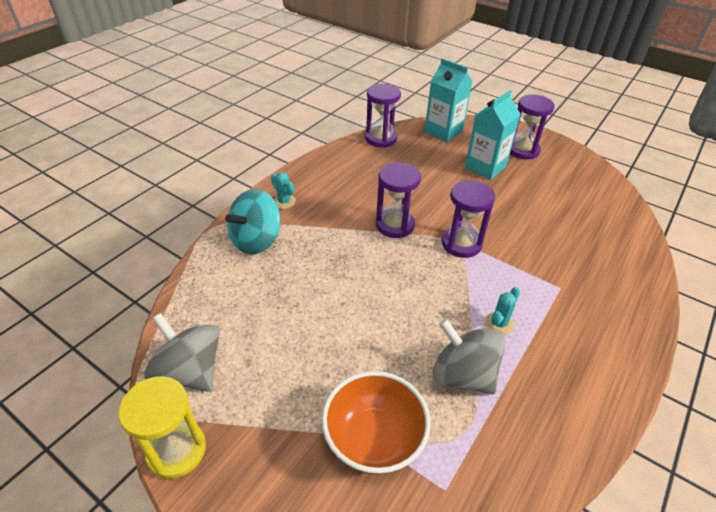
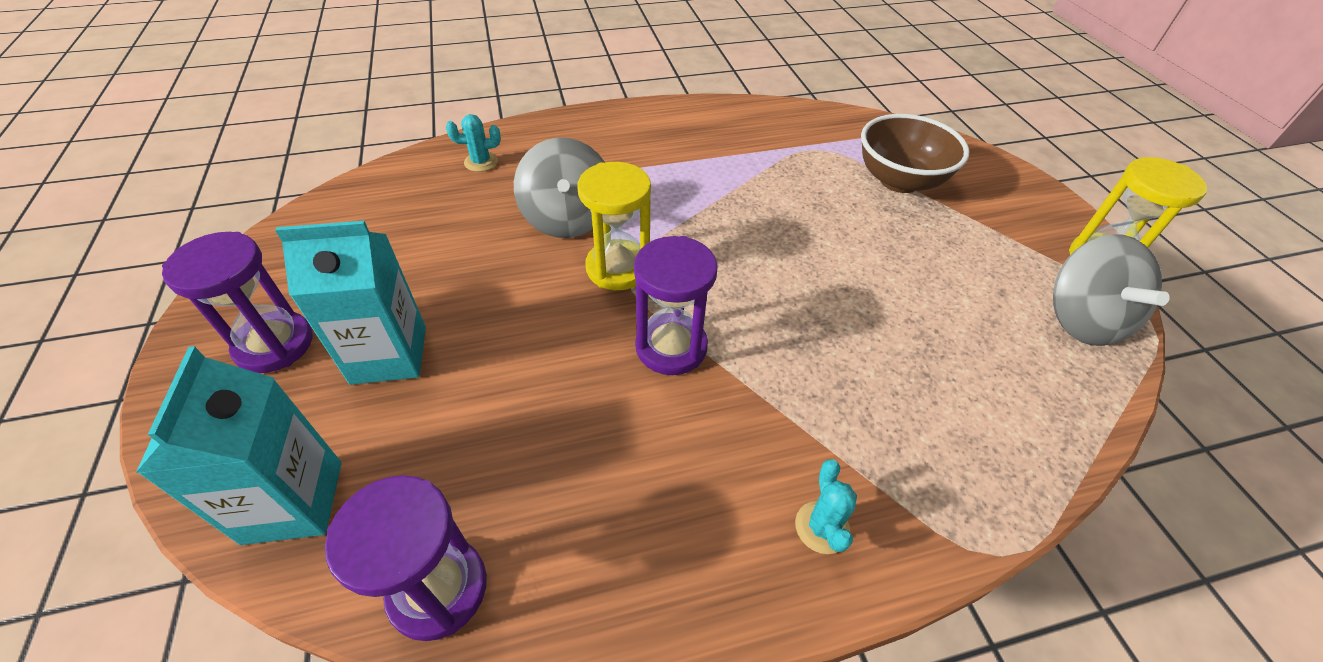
camera: 140 degrees left, 5 degrees up
turquoise spinning top [225,189,280,254] -> none
orange bowl [322,371,431,475] -> brown bowl [861,114,970,193]
grey spinning top [433,319,506,394] -> grey spinning top moved to [514,138,605,238]
purple hourglass [442,180,495,258] -> yellow hourglass [578,162,651,290]
turquoise cactus [485,287,520,335] -> turquoise cactus moved to [446,114,501,172]

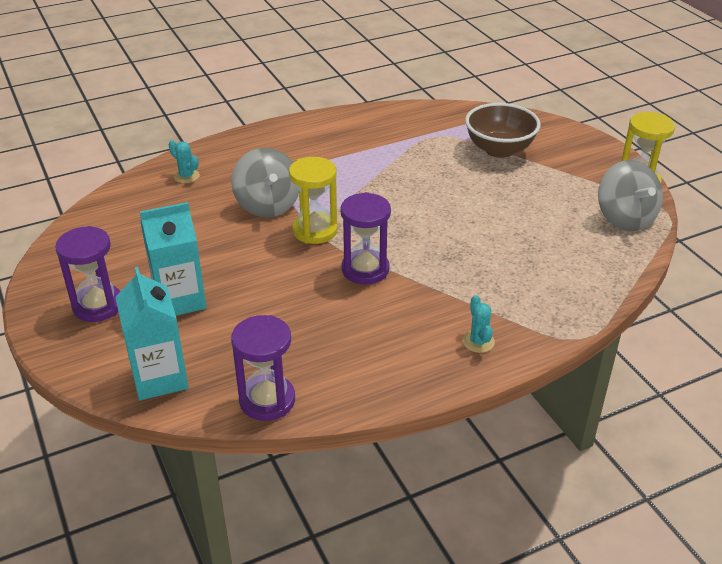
camera: 10 degrees left, 10 degrees down
turquoise cactus [446,114,501,172] -> turquoise cactus turned 60 degrees clockwise [169,140,200,183]

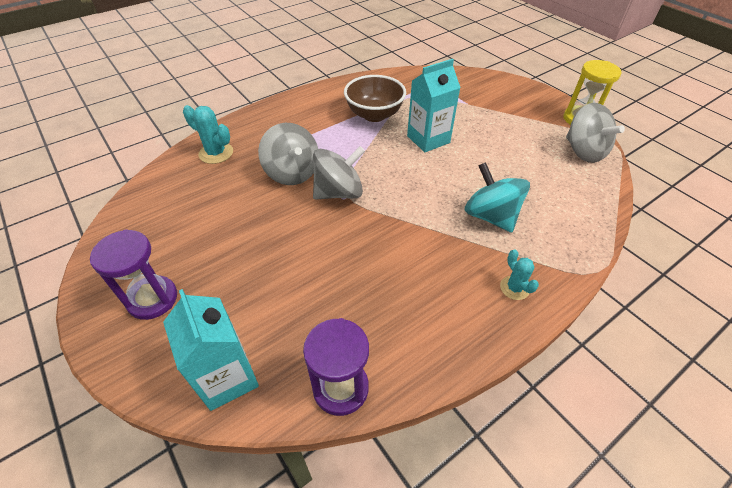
camera: 10 degrees left, 10 degrees up
turquoise carton [140,202,206,316] -> turquoise carton moved to [407,59,461,152]
turquoise cactus [169,140,200,183] -> turquoise cactus [183,105,233,164], size x1.54
yellow hourglass [289,157,338,244] -> grey spinning top [313,146,365,199]
purple hourglass [341,192,391,285] -> none
brown bowl [465,103,541,158] -> brown bowl moved to [344,75,406,122]
none -> turquoise spinning top [464,162,530,233]

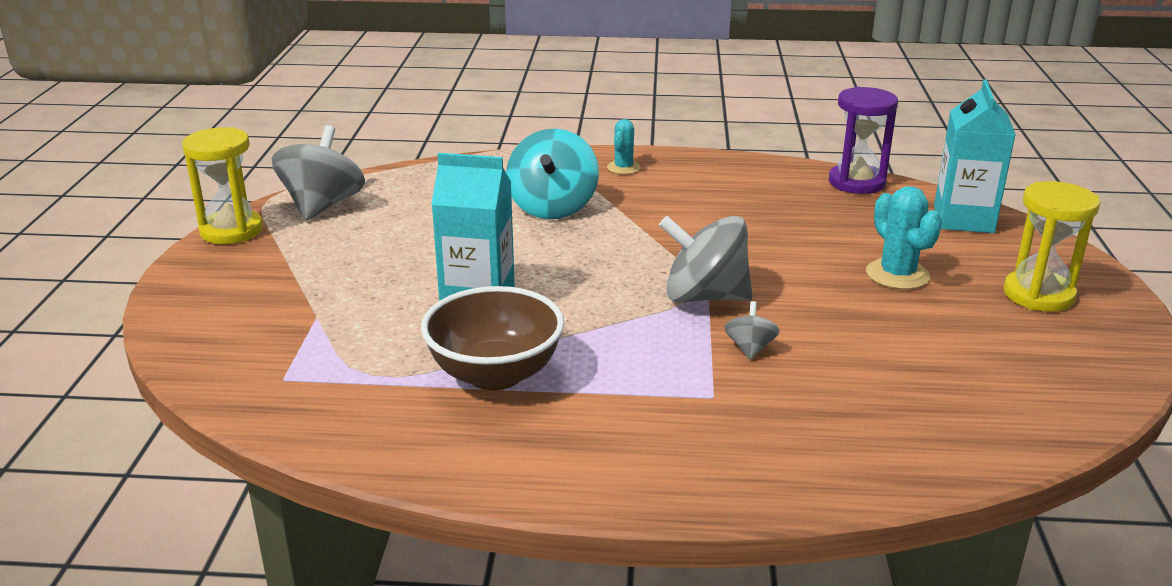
camera: 140 degrees left, 20 degrees down
purple hourglass [90,229,177,320] -> yellow hourglass [1003,181,1100,312]
turquoise cactus [183,105,233,164] -> turquoise cactus moved to [866,186,942,289]
grey spinning top [258,123,318,185] -> grey spinning top [724,301,780,360], size x0.47

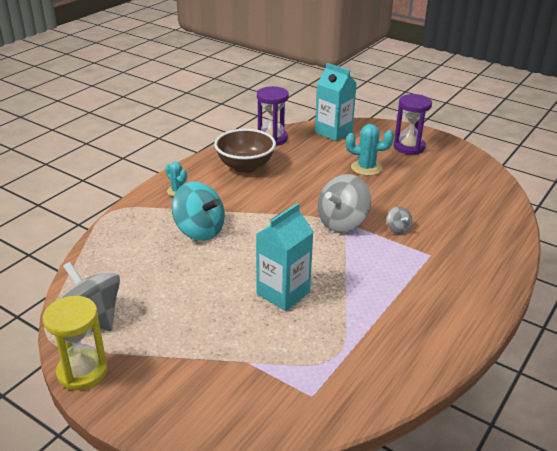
camera: 60 degrees left, 5 degrees up
brown bowl [421,286,565,390] -> brown bowl moved to [214,129,276,173]
grey spinning top [724,301,780,360] -> grey spinning top turned 150 degrees counterclockwise [387,206,412,234]
yellow hourglass [1003,181,1100,312] -> purple hourglass [394,94,432,154]

